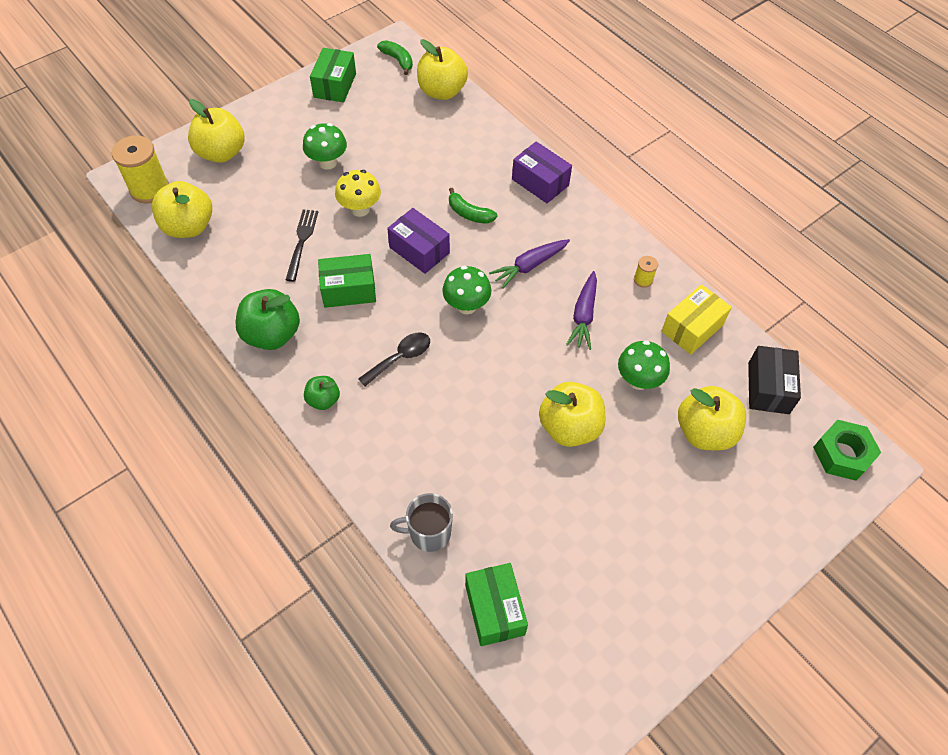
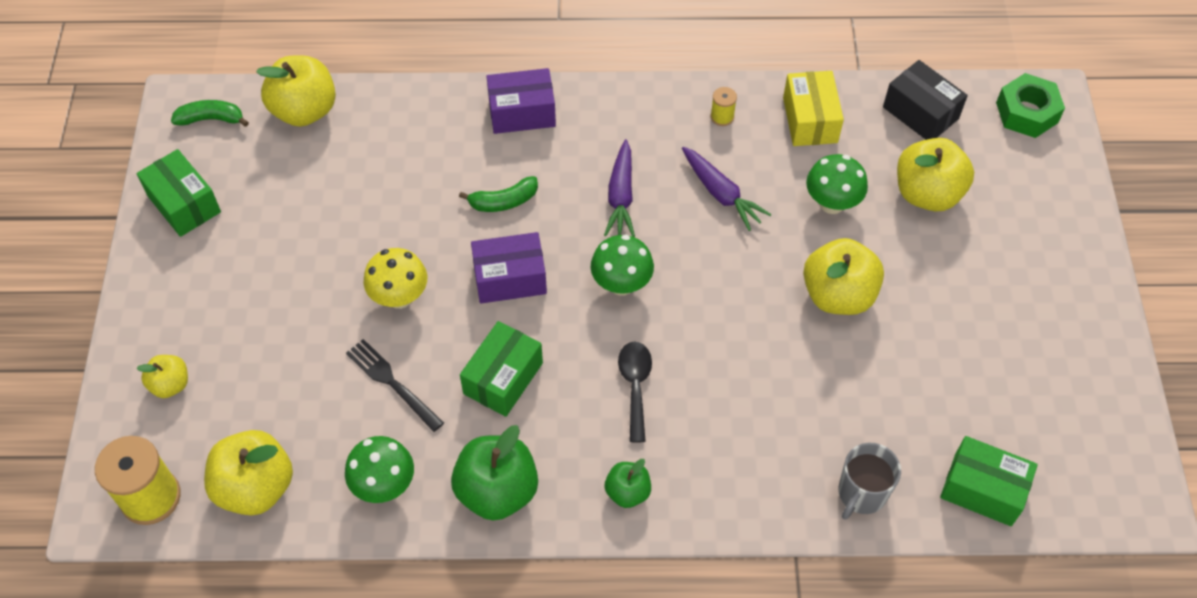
camera: 50 degrees left, 0 degrees up
yellow apple [188,99,245,163] -> yellow apple [137,355,188,398], size x0.55
green mushroom [303,123,347,170] -> green mushroom moved to [345,436,414,503]

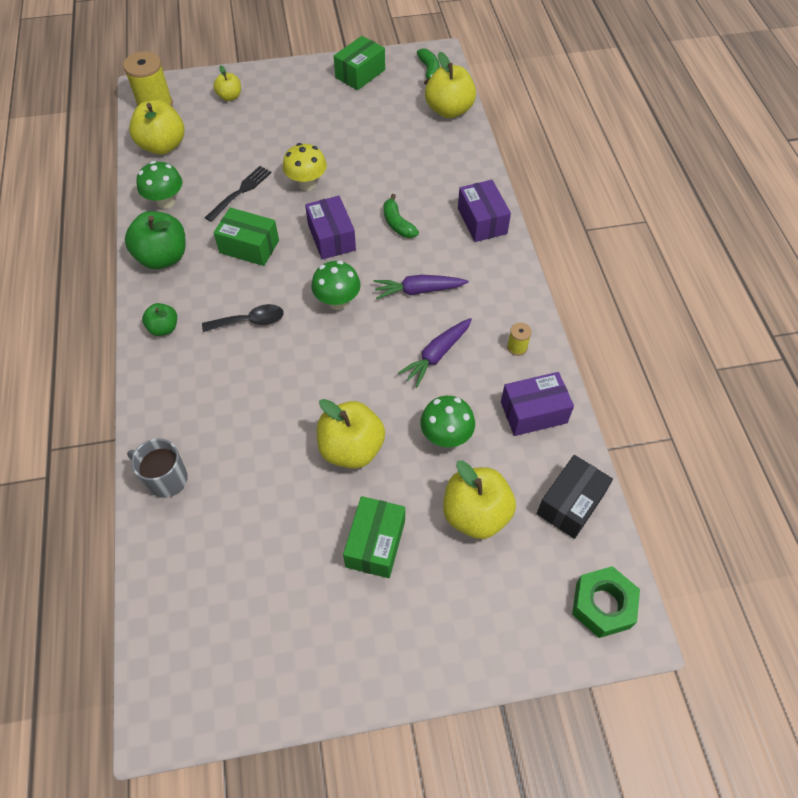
camera: 80 degrees right, 0 degrees up
yellow box [783,71,844,146] -> purple box [501,372,574,436]
green box [940,436,1038,526] -> green box moved to [343,496,405,578]

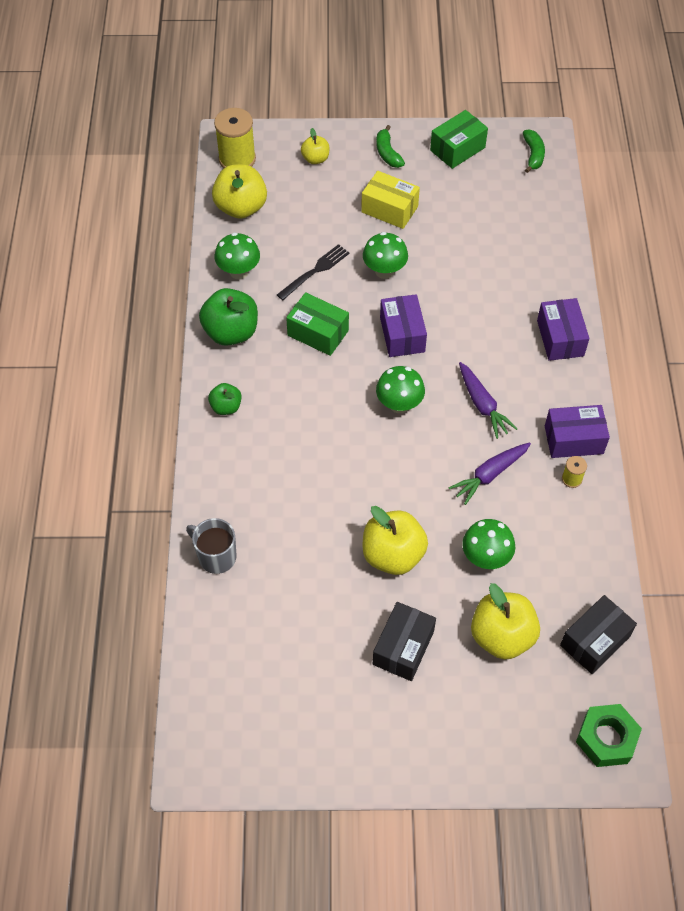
camera: 10 degrees right, 0 degrees up
black spoon [202,304,284,332] -> none
yellow mushroom [283,143,327,191] -> green mushroom [363,232,408,279]
green box [343,496,405,578] -> black box [373,602,436,681]
purple carrot [374,275,469,299] -> purple carrot turned 120 degrees counterclockwise [459,362,518,439]
green banana [384,194,419,238] -> green banana moved to [376,125,405,168]
yellow apple [425,52,476,118] -> none
purple box [501,372,574,436] -> purple box moved to [545,405,610,458]
none -> yellow box [361,171,420,229]

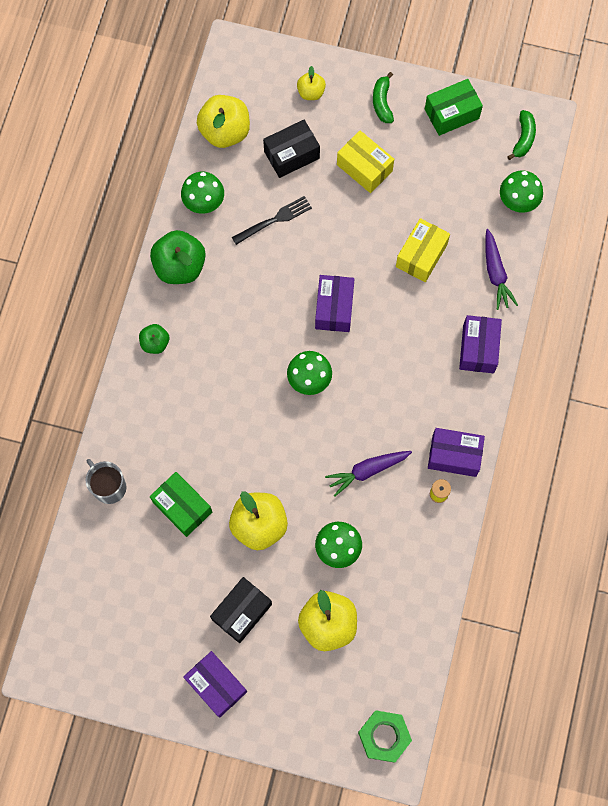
camera: 15 degrees right, 15 degrees up
yellow spool [214,108,256,168] -> none
green box [286,292,349,356] -> green box moved to [150,472,212,537]
green mushroom [363,232,408,279] -> green mushroom moved to [500,171,543,213]
purple carrot [459,362,518,439] -> purple carrot moved to [485,229,518,310]
black box [560,595,637,674] -> black box moved to [263,120,320,178]
none -> purple box [183,651,247,717]
none -> yellow box [396,218,450,282]

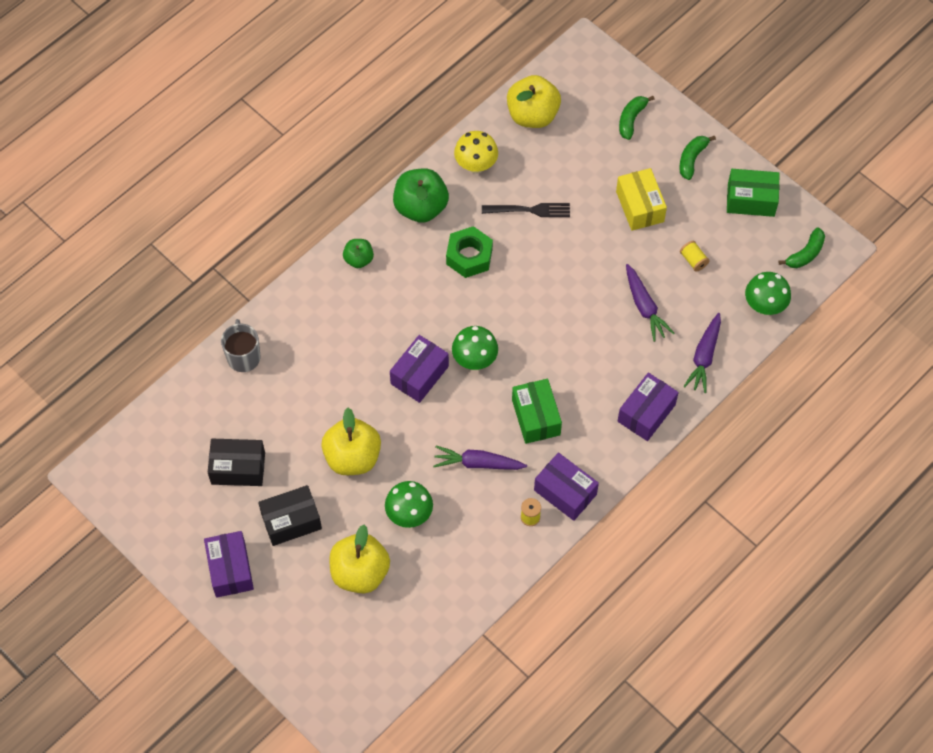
camera: 30 degrees right, 10 degrees down
green box [150,472,212,537] -> green box moved to [512,379,562,444]
green mushroom [181,172,224,214] -> yellow mushroom [454,131,498,173]
black box [263,120,320,178] -> black box moved to [208,439,265,486]
yellow apple [297,66,326,100] -> green banana [619,96,655,140]
purple box [315,275,355,332] -> purple box moved to [390,335,449,403]
green nut [358,710,412,762] -> green nut moved to [446,226,493,278]
yellow box [396,218,450,282] -> purple carrot [626,264,674,342]
none -> yellow spool [680,241,710,272]

